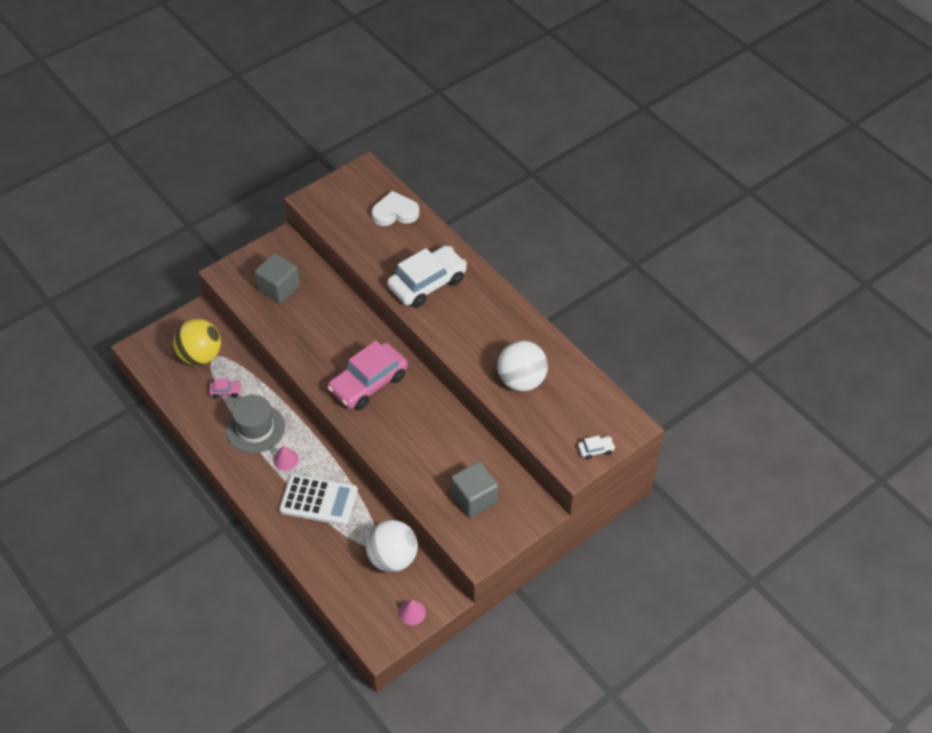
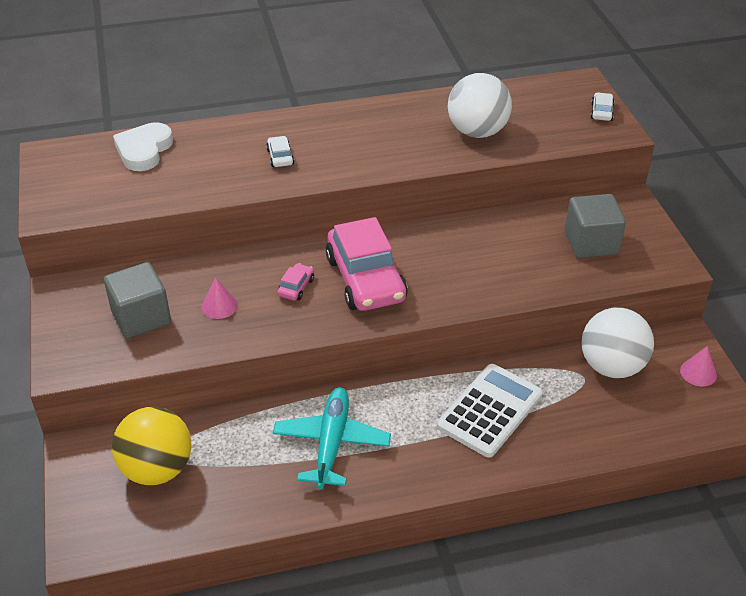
camera: 65 degrees left, 10 degrees down
pink car [209,379,242,398] -> pink car moved to [277,263,314,300]
grey hat [226,395,285,453] -> turquoise plane [273,387,391,489]
pink cone [273,445,299,471] -> pink cone moved to [201,277,238,319]
white car [387,245,467,308] -> white car [266,136,294,167], size x0.41

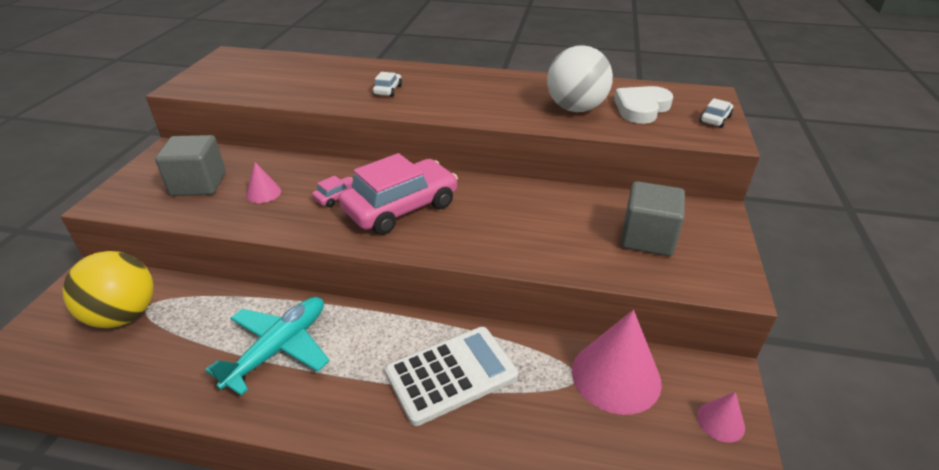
camera: 25 degrees right, 5 degrees down
white heart [113,122,173,171] -> white heart moved to [614,86,673,124]
pink car [326,217,408,311] -> pink car turned 135 degrees counterclockwise [339,153,458,235]
white ball [581,308,654,378] -> pink cone [572,310,662,415]

